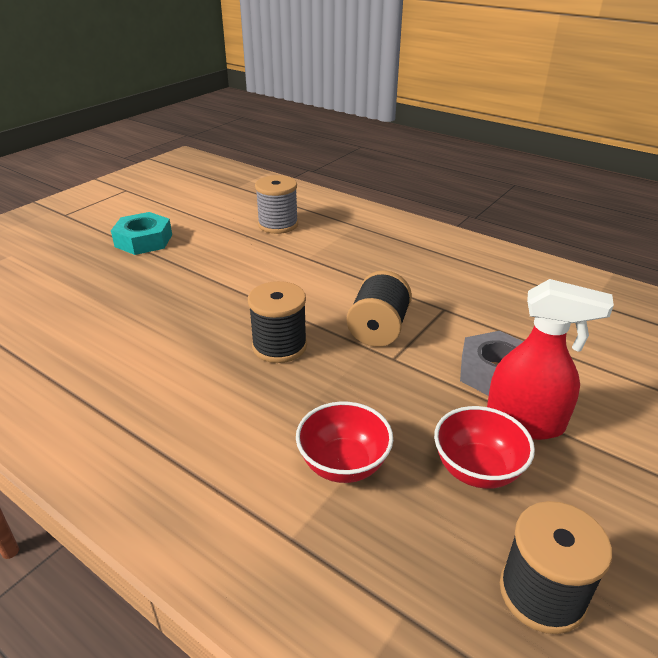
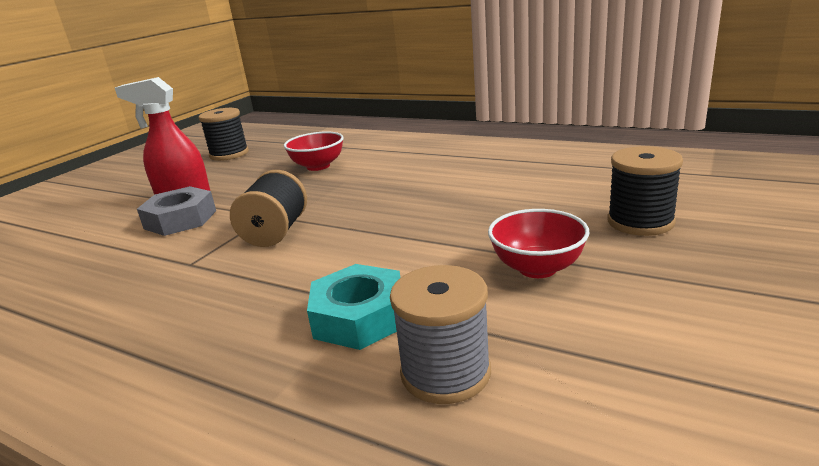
camera: 175 degrees right, 10 degrees down
turquoise nut [111,212,172,255] -> turquoise nut moved to [307,264,400,350]
black spool [248,281,307,363] -> black spool moved to [607,146,683,236]
red bowl [434,406,535,489] -> red bowl moved to [488,209,590,278]

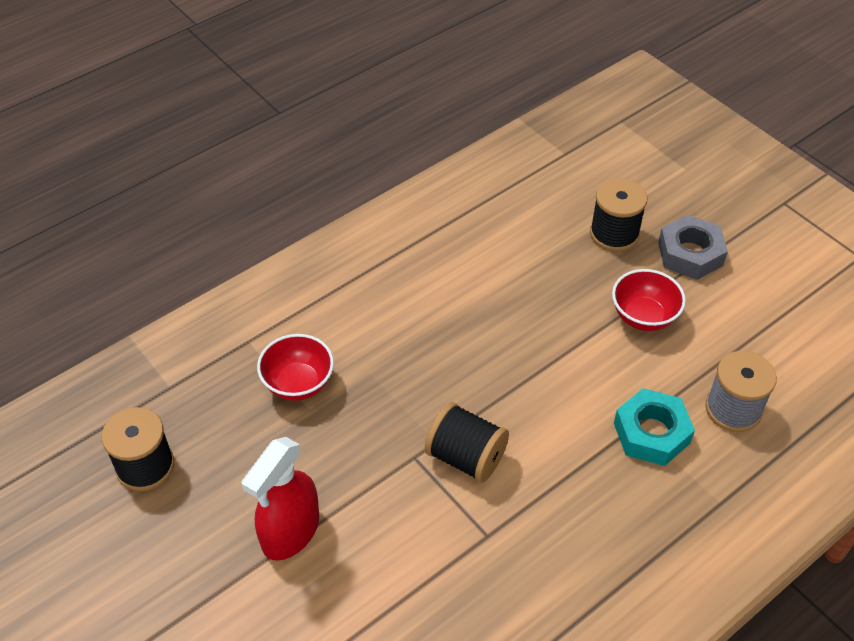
camera: 70 degrees left, 25 degrees up
grey nut [137,186,216,236] -> grey nut moved to [658,215,728,280]

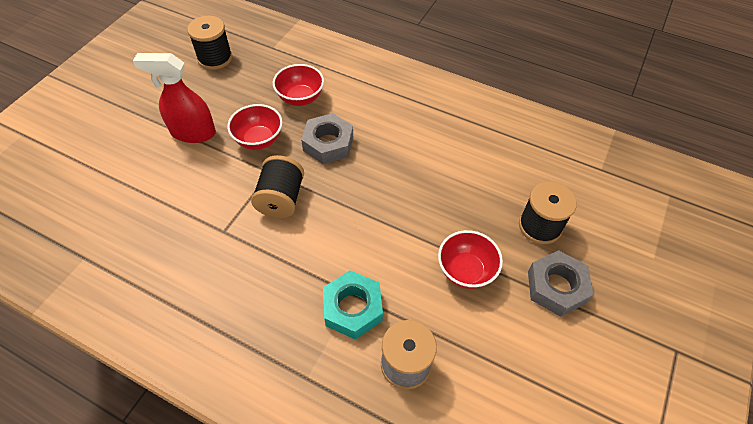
camera: 65 degrees right, 5 degrees up
none -> red bowl [227,104,282,150]
none -> grey nut [301,113,353,164]

